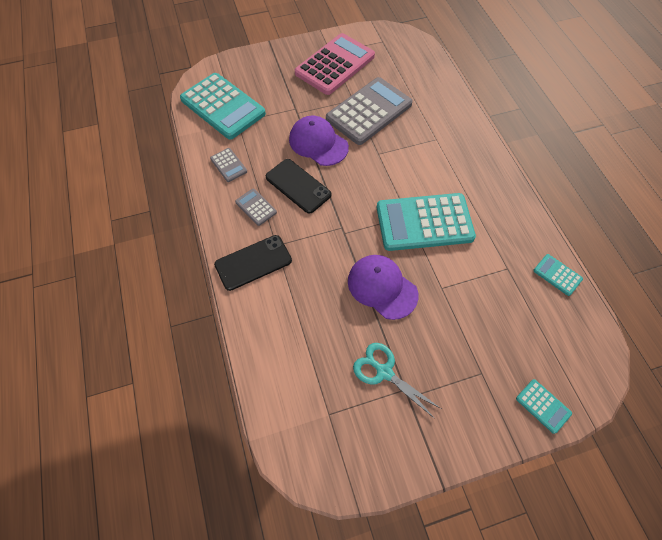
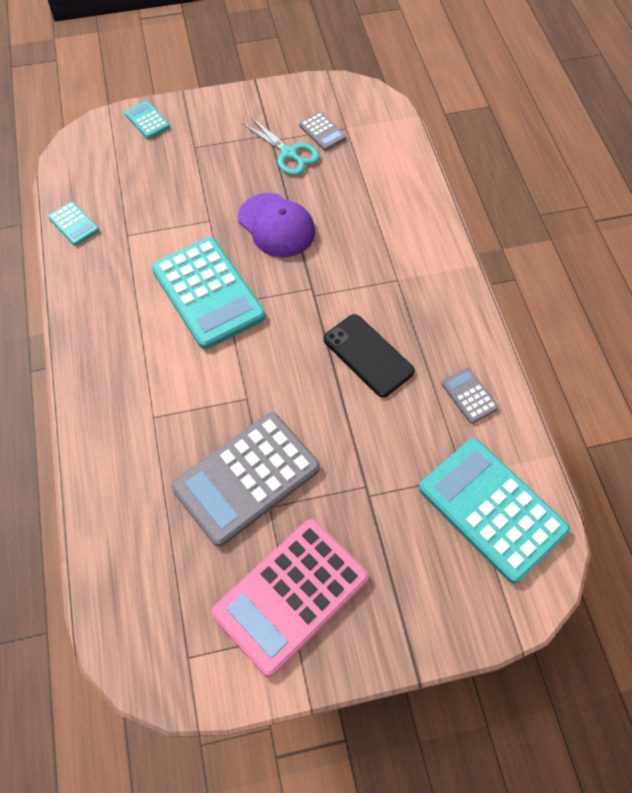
camera: 175 degrees left, 0 degrees up
black phone [214,235,292,291] -> none
grey calculator [235,189,277,226] -> grey calculator moved to [299,112,346,151]
purple cap [289,115,349,166] -> none
turquoise calculator [377,193,476,251] -> turquoise calculator turned 60 degrees clockwise [151,237,265,349]

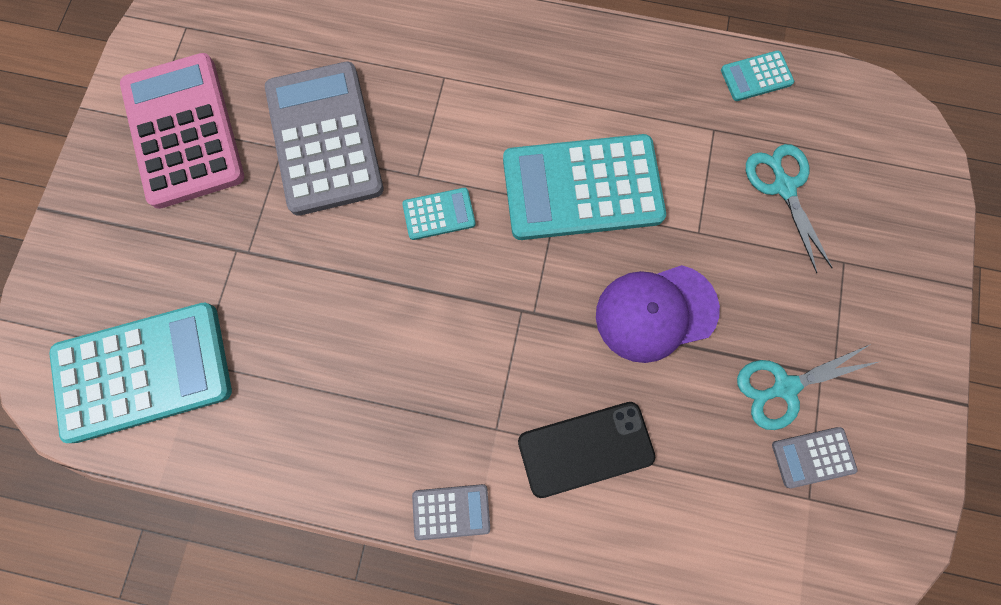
camera: 115 degrees right, 15 degrees up
turquoise calculator [125,101,170,139] -> turquoise calculator moved to [402,188,476,240]
black phone [323,314,415,397] -> black phone moved to [518,402,655,498]
grey calculator [441,368,499,424] -> grey calculator moved to [412,484,490,540]
none -> turquoise scissors [746,144,833,273]

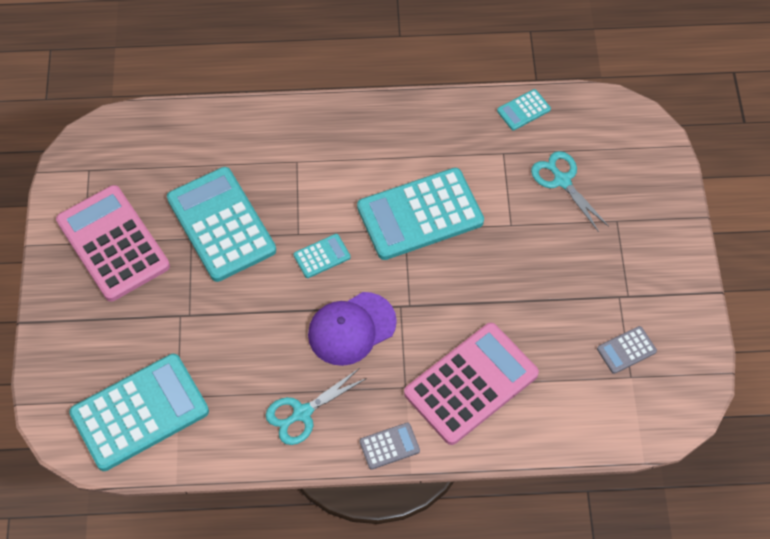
camera: 15 degrees left, 15 degrees down
grey calculator [265,62,384,216] -> turquoise calculator [167,167,276,282]
black phone [518,402,655,498] -> pink calculator [404,323,539,445]
purple cap [596,265,720,363] -> purple cap moved to [308,292,397,366]
turquoise scissors [737,344,881,430] -> turquoise scissors moved to [266,368,367,445]

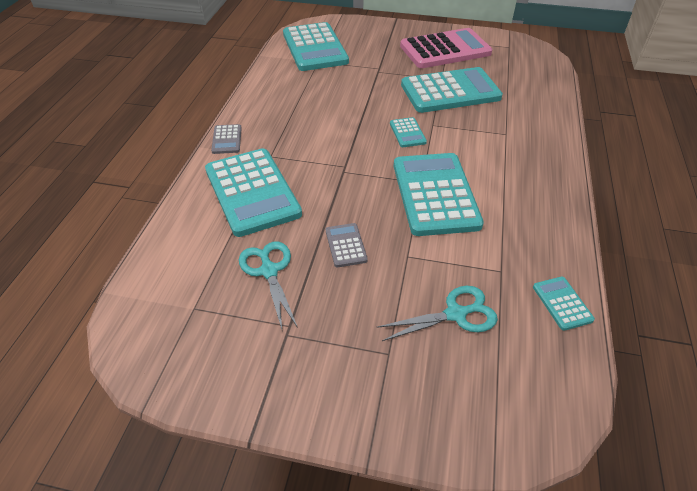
camera: 105 degrees right, 15 degrees down
turquoise scissors [266,368,367,445] -> turquoise scissors moved to [239,241,298,329]
purple cap [308,292,397,366] -> none
pink calculator [404,323,539,445] -> turquoise calculator [205,148,302,237]
grey calculator [597,326,657,374] -> grey calculator moved to [326,223,368,267]

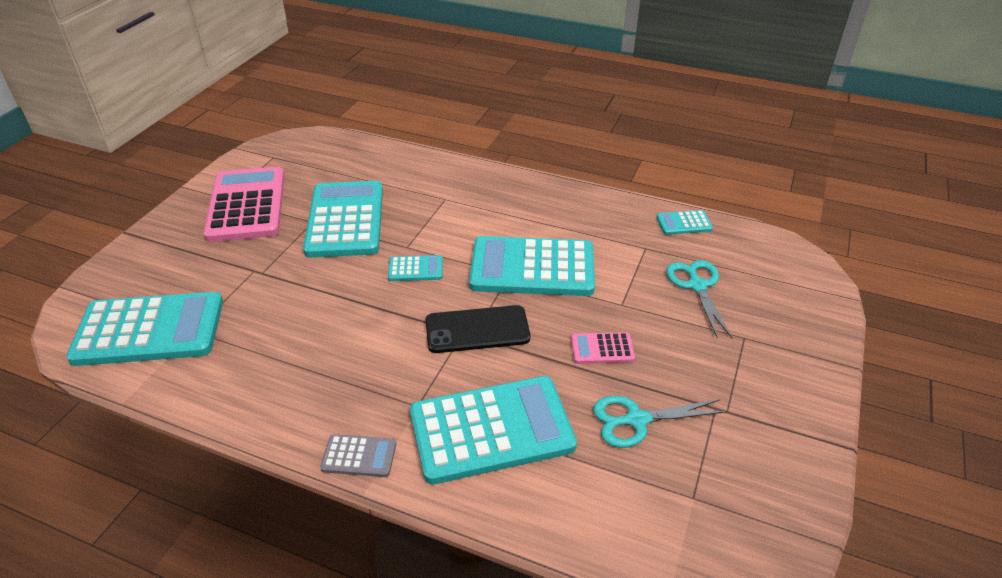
camera: 80 degrees left, 5 degrees down
grey calculator [326,223,368,267] -> pink calculator [571,332,635,364]
none -> black phone [425,305,530,353]

